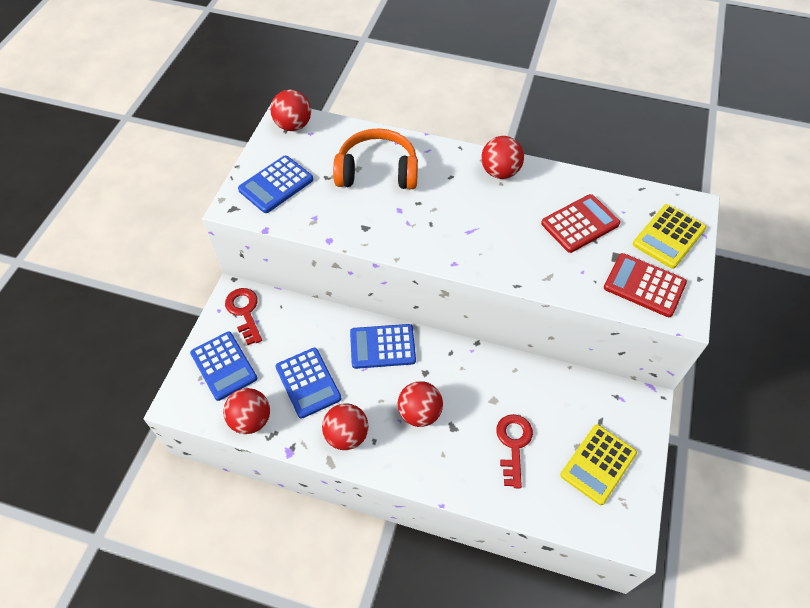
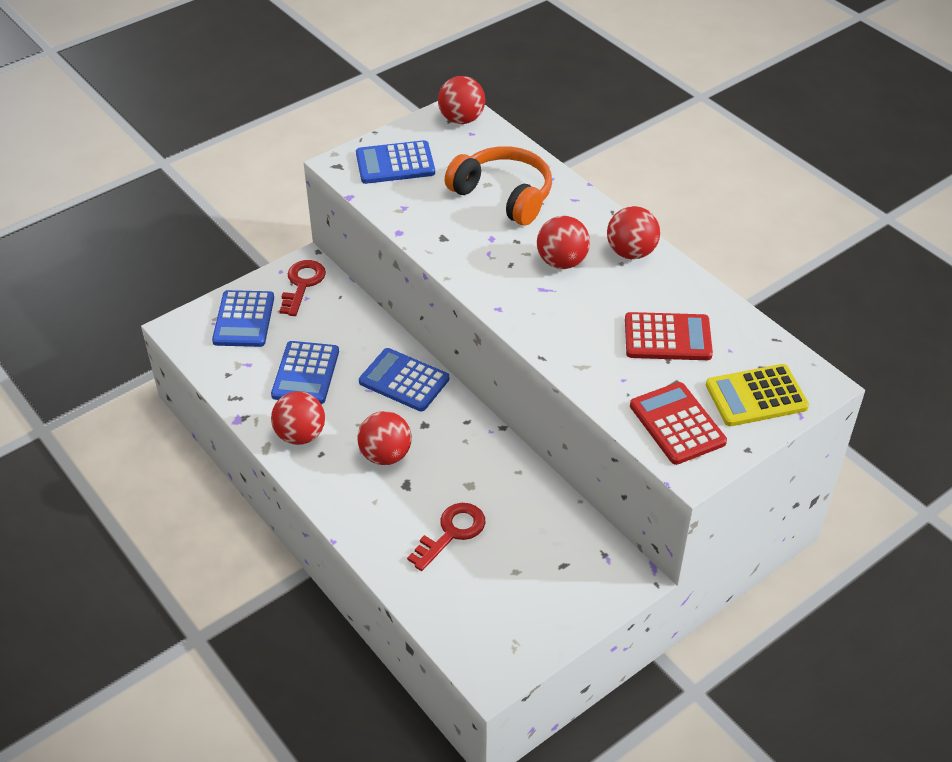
camera: 35 degrees right, 10 degrees down
red ball [223,388,270,434] -> red ball moved to [537,216,590,269]
yellow calculator [560,424,637,505] -> none

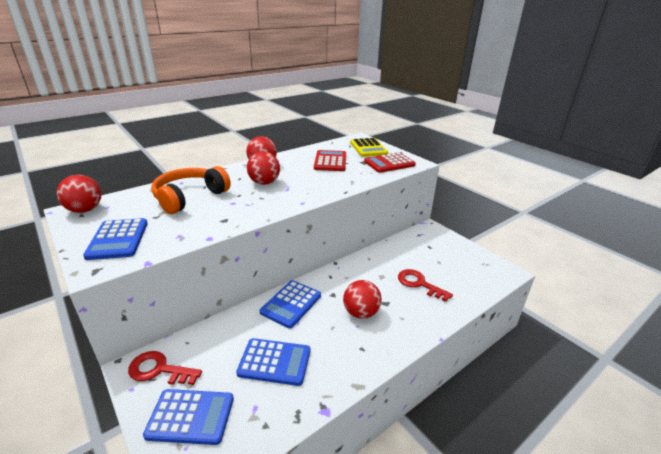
camera: 90 degrees left, 15 degrees down
red ball [271,391,325,445] -> none

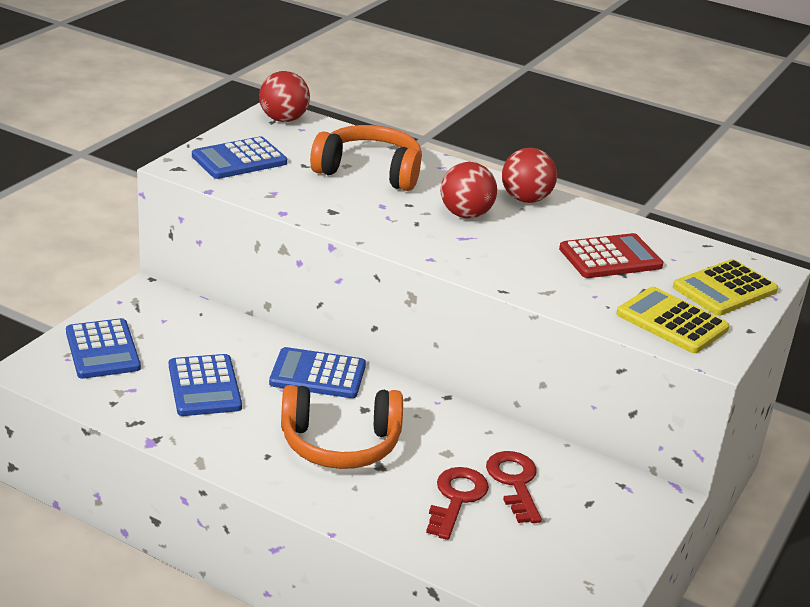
camera: 65 degrees right, 0 degrees up
red key [128,351,202,385] -> red key moved to [486,451,542,523]
red ball [343,280,381,319] -> orange headphones [281,385,403,469]
red calculator [364,152,416,173] -> yellow calculator [616,287,729,353]

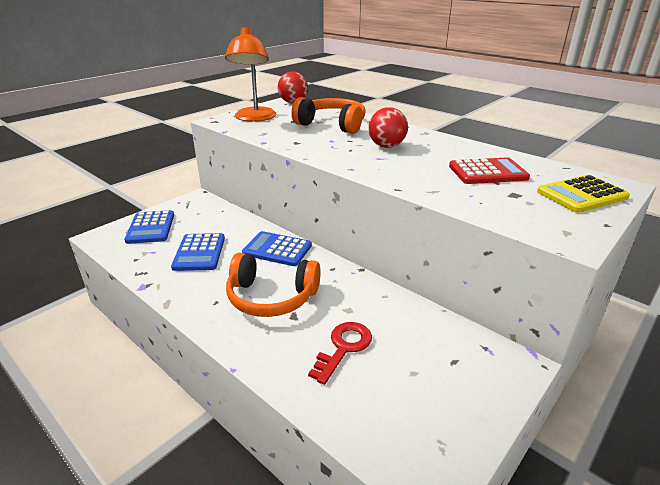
camera: 15 degrees right, 0 degrees up
blue calculator [192,136,287,179] -> orange lamp [225,27,276,122]
red key [486,451,542,523] -> none
red ball [502,148,557,203] -> none
yellow calculator [616,287,729,353] -> none

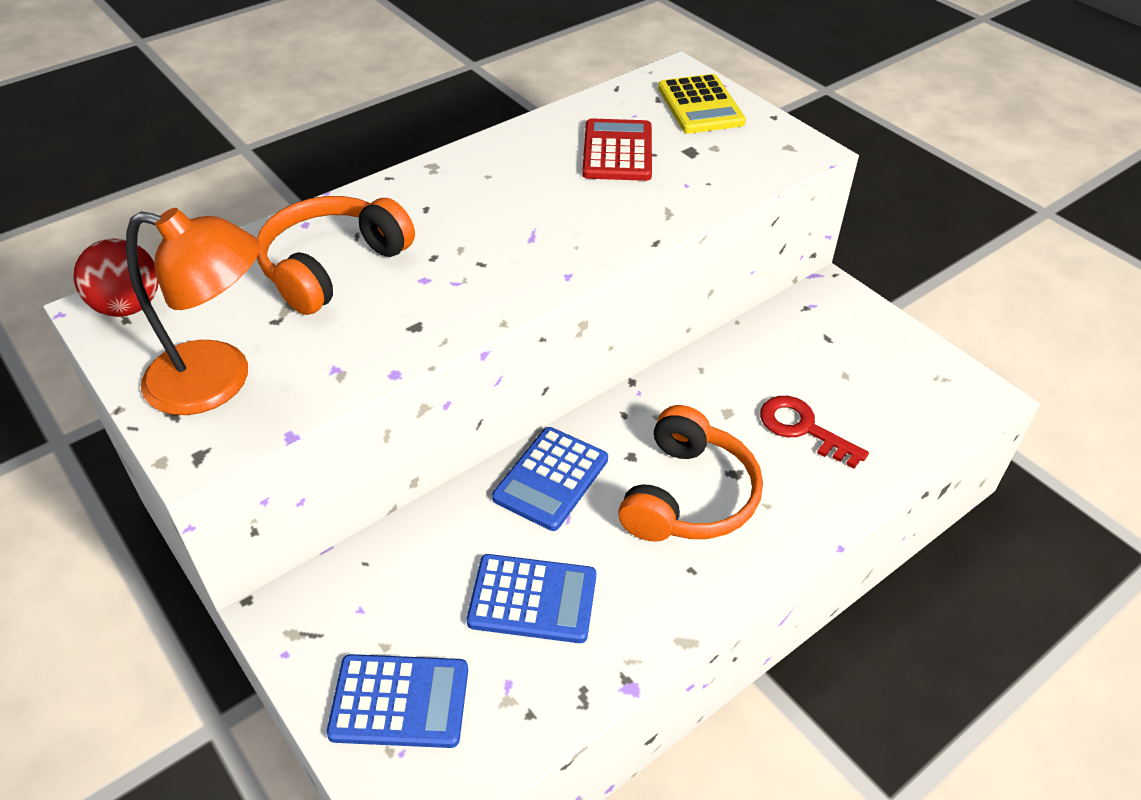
camera: 80 degrees left, 15 degrees up
red ball [368,107,408,148] -> none

